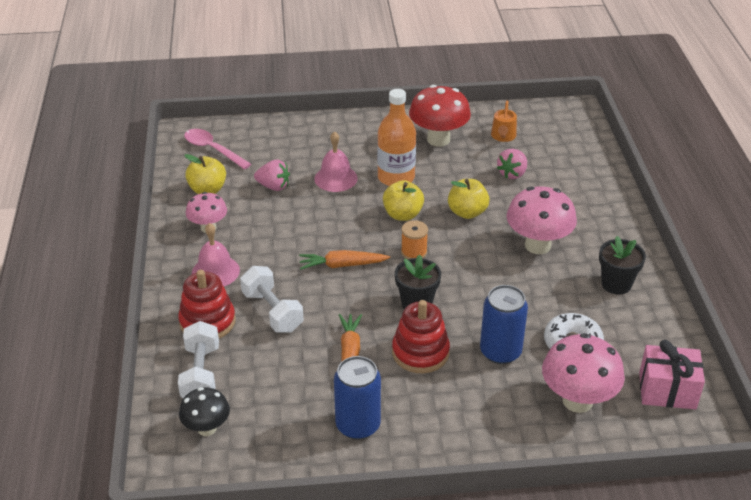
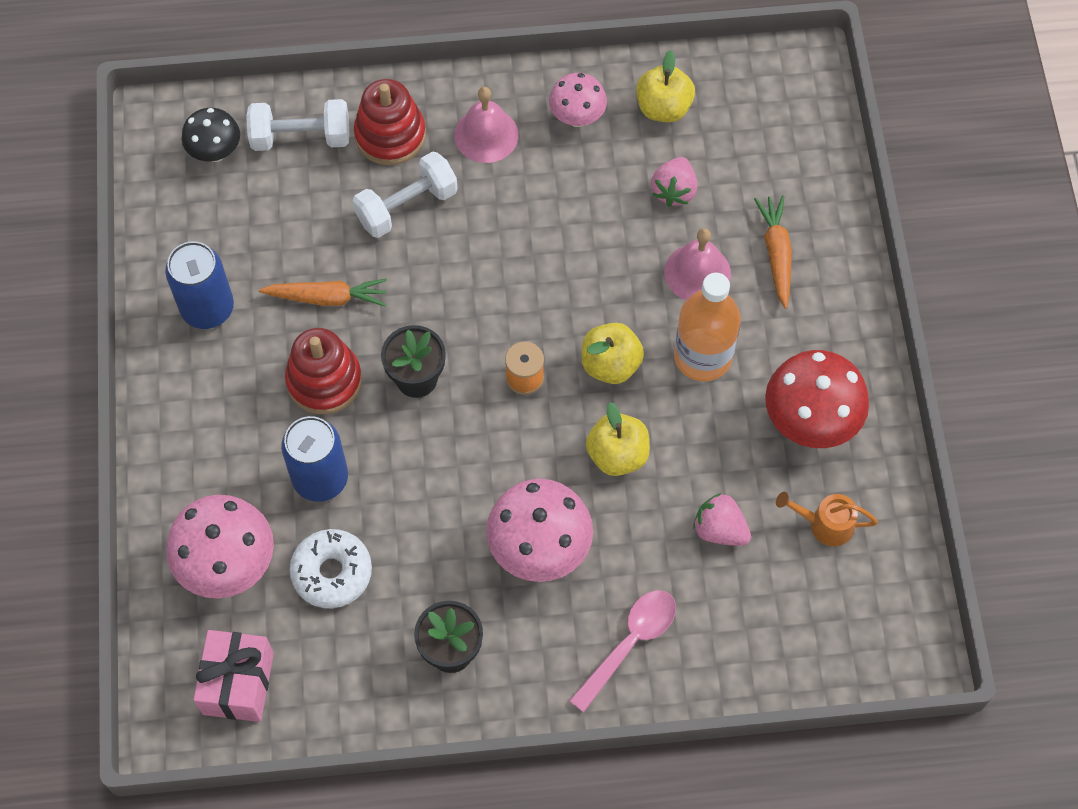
camera: 90 degrees right, 25 degrees up
pink spoon [184,129,251,170] -> pink spoon moved to [569,590,676,713]
orange carrot [299,250,390,270] -> orange carrot moved to [754,195,792,309]

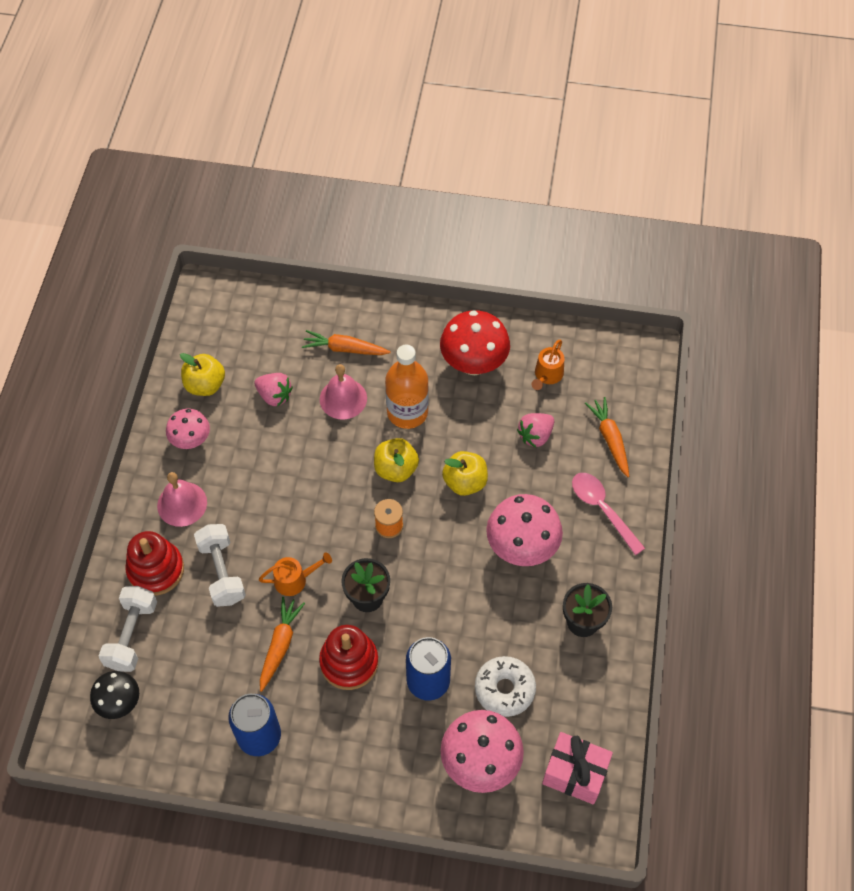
camera: 75 degrees left, 5 degrees down
none -> orange watering can [259,552,332,596]
none -> orange carrot [585,397,629,477]

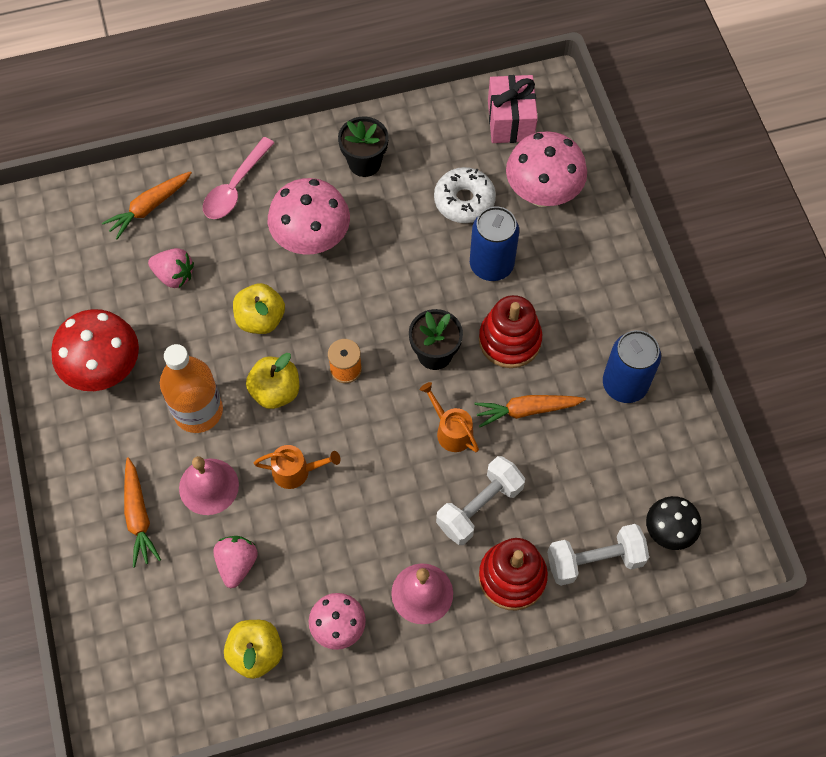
camera: 115 degrees left, 5 degrees up
orange watering can [532,340,564,390] -> orange watering can moved to [253,445,341,489]

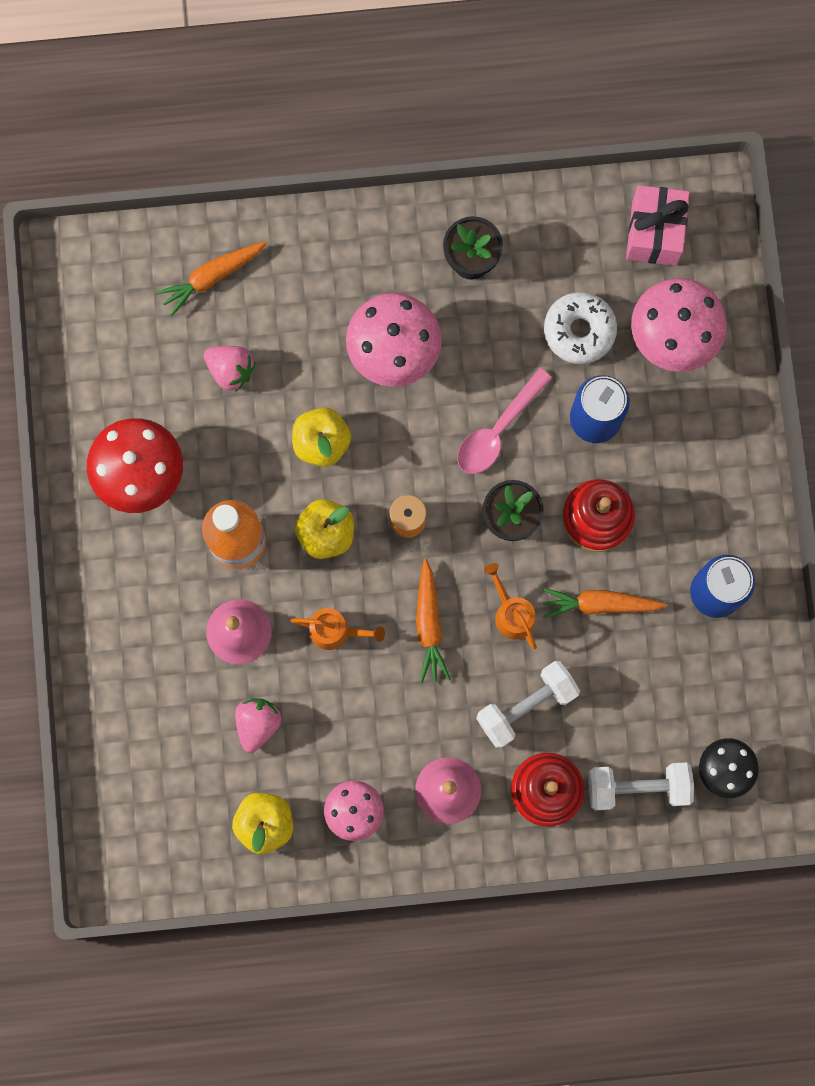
camera: 10 degrees right, 15 degrees up
orange carrot [124,457,161,568] -> orange carrot moved to [416,559,451,683]
pink spoon [203,137,274,219] -> pink spoon moved to [457,368,552,474]

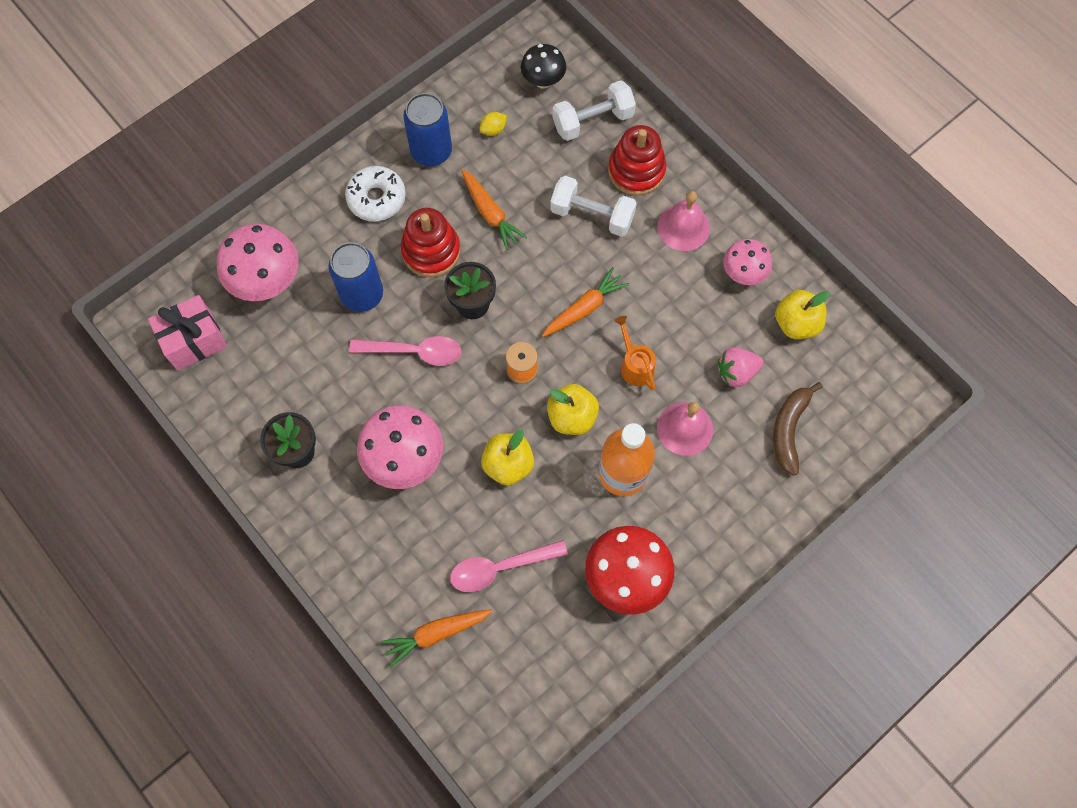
camera: 125 degrees left, 10 degrees down
orange carrot [156,241,267,316] -> orange carrot turned 135 degrees clockwise [381,609,493,667]
pink strawberry [204,346,255,392] -> pink spoon [450,540,568,592]
orange watering can [484,563,537,649] -> none
white donut [544,292,617,364] -> white donut moved to [345,166,406,222]
white dumbbell [588,762,694,810] -> white dumbbell turned 75 degrees counterclockwise [553,80,636,141]
none -> yellow lemon [479,112,507,136]
none -> brown banana [773,382,823,476]

